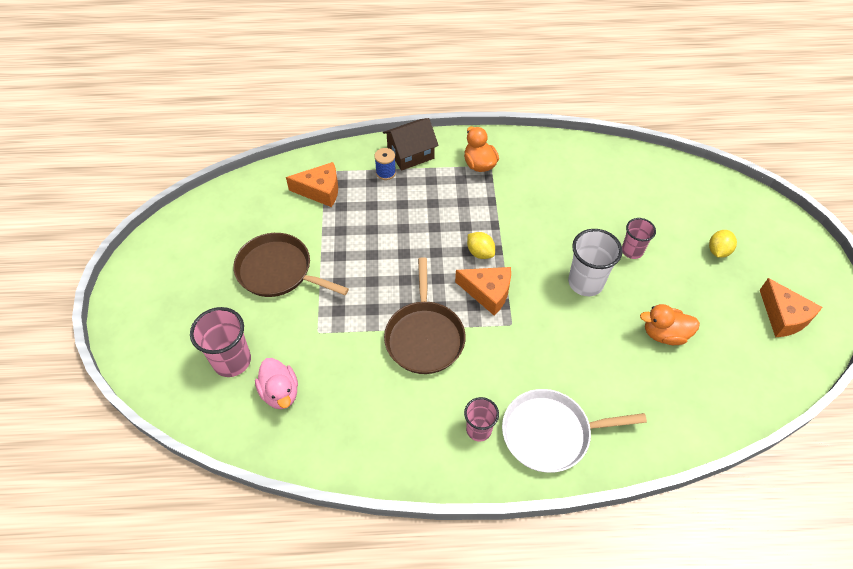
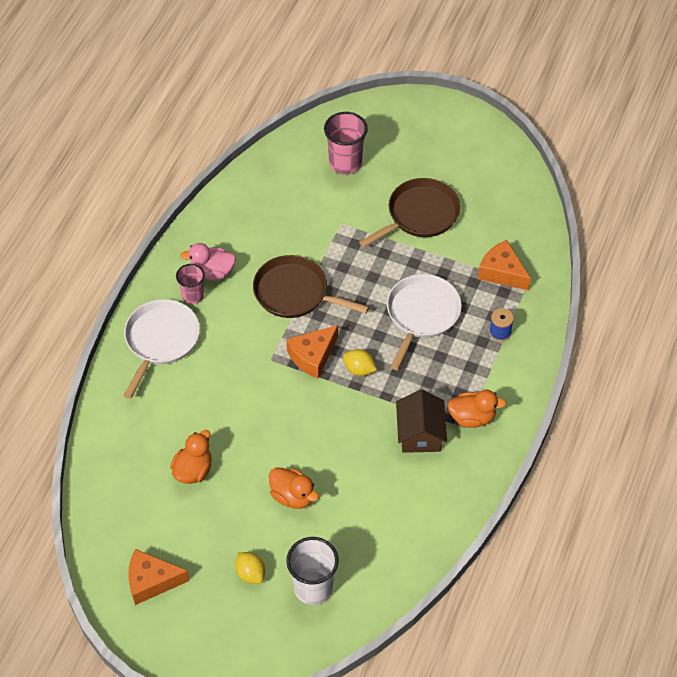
camera: 115 degrees right, 0 degrees up
pink duck [255,358,298,409] -> pink duck moved to [180,243,236,280]
orange cheese [286,162,338,207] -> orange cheese turned 105 degrees clockwise [478,240,531,290]
brown house [383,118,439,171] -> brown house moved to [396,389,447,453]
yellow lemon [467,232,495,259] -> yellow lemon turned 45 degrees clockwise [343,349,377,376]
white cup [568,229,623,296] -> white cup moved to [286,537,339,605]
pink cup [622,218,656,259] -> orange duck [269,467,319,509]
none -> white pan [387,274,462,370]

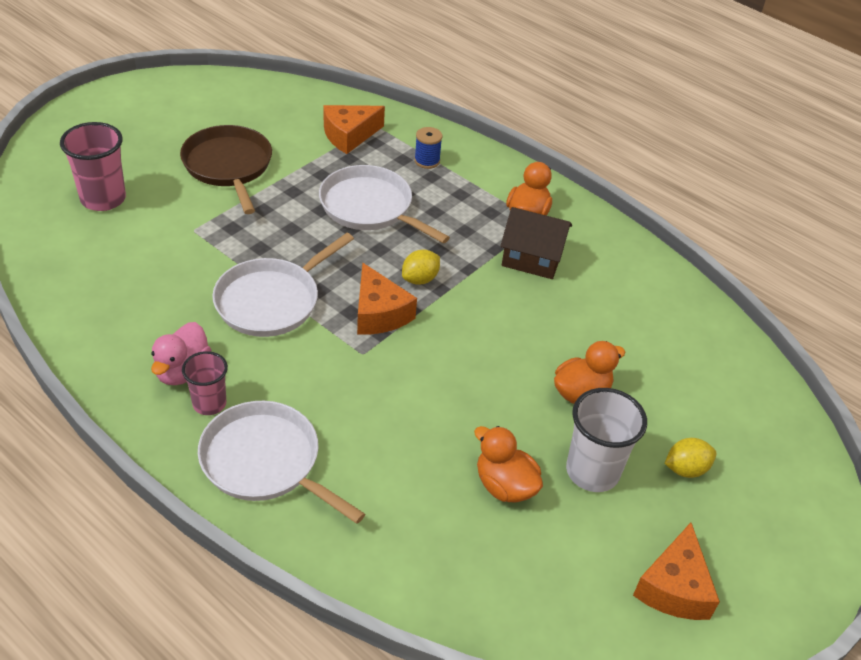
camera: 75 degrees left, 10 degrees down
brown pan [253,255,369,318] -> white pan [212,233,354,337]
white cup [286,537,339,605] -> white cup moved to [566,388,647,492]

